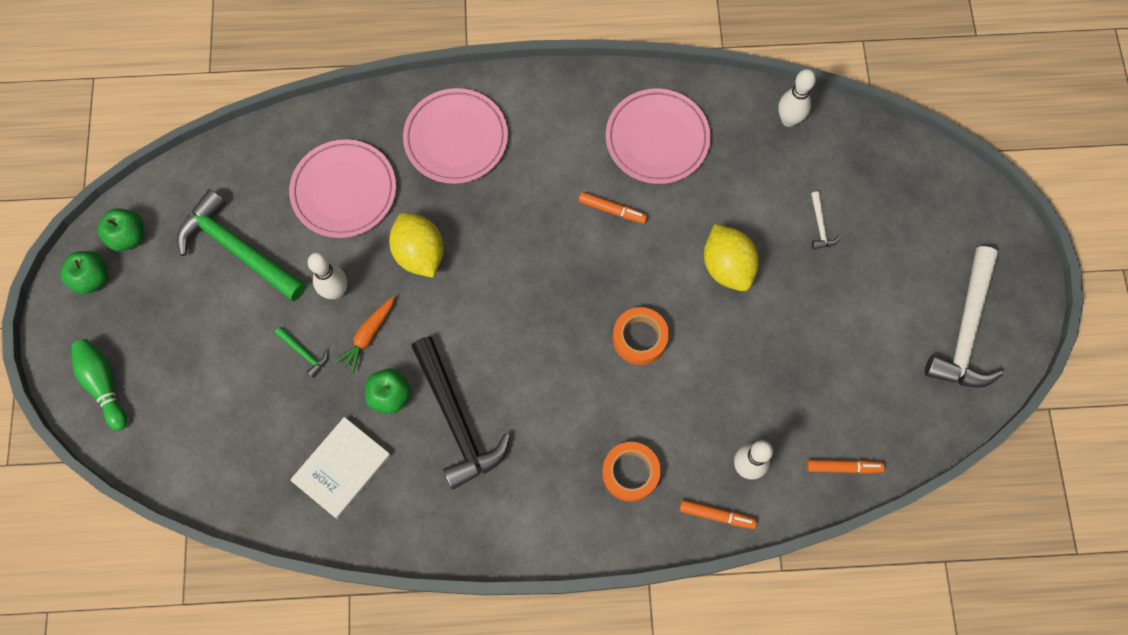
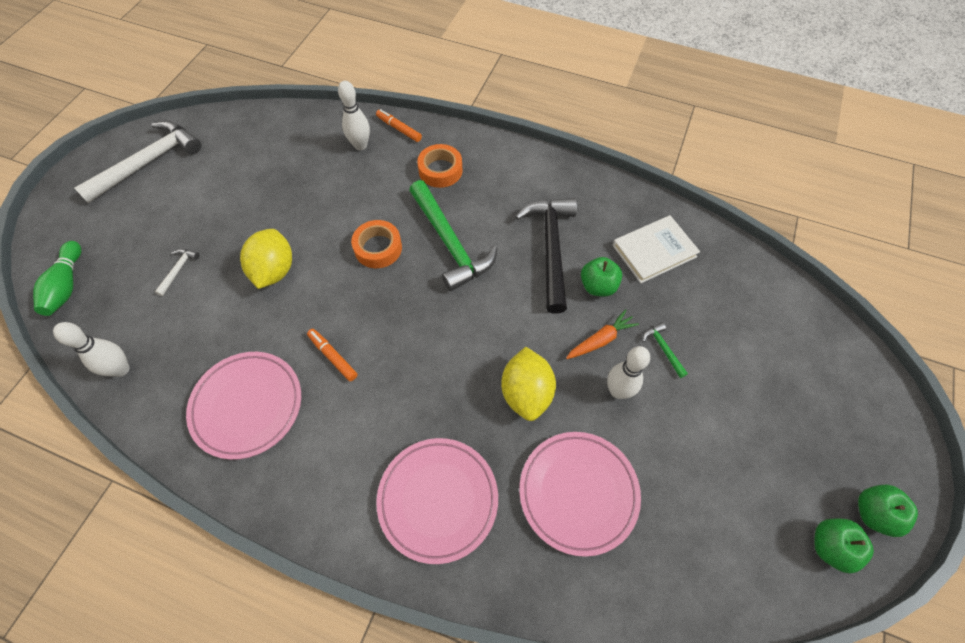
camera: 155 degrees left, 10 degrees down
green bowling pin [71,339,127,431] -> green bowling pin moved to [33,241,81,316]
green hammer [177,189,306,301] -> green hammer moved to [409,180,497,291]
orange marker [807,460,885,474] -> none

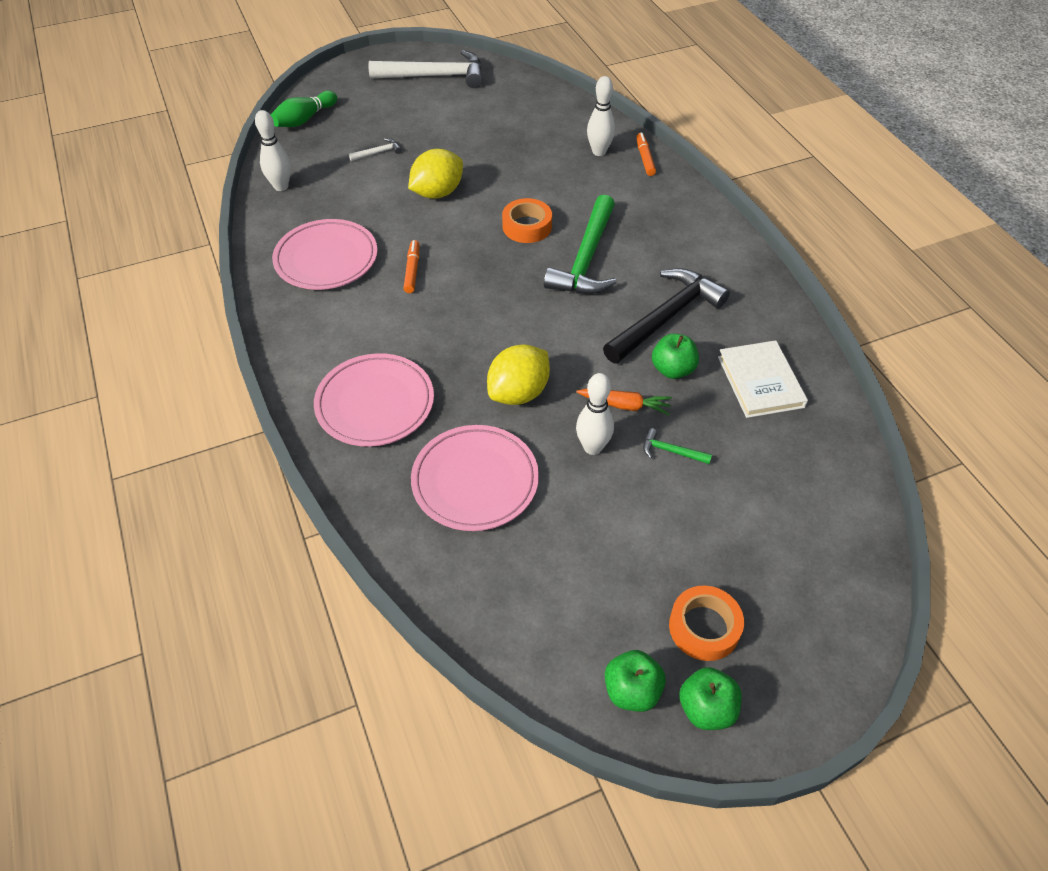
camera: 45 degrees right, 10 degrees down
orange tape [417,144,463,188] -> orange tape moved to [669,586,744,661]
white book [612,215,700,283] -> white book turned 60 degrees clockwise [718,340,808,418]
green hammer [643,322,688,378] -> green hammer turned 90 degrees counterclockwise [643,428,712,464]

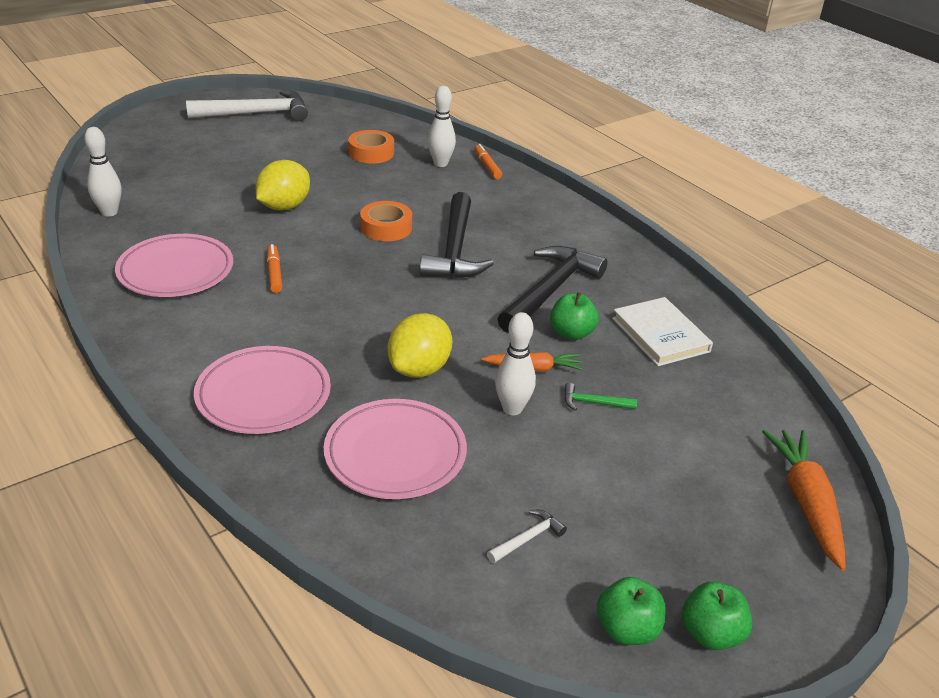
camera: 15 degrees left, 15 degrees down
green bowling pin [270,91,337,127] -> none
white hammer [349,138,402,161] -> white hammer moved to [487,510,567,563]
green hammer [544,195,617,294] -> black hammer [420,192,494,278]
orange tape [669,586,744,661] -> orange tape moved to [348,130,394,164]
none -> orange carrot [762,430,846,571]

